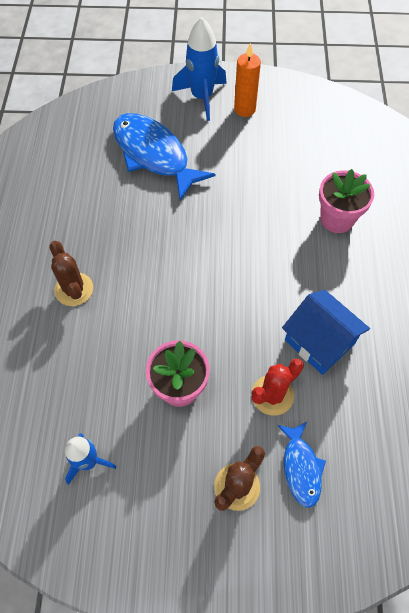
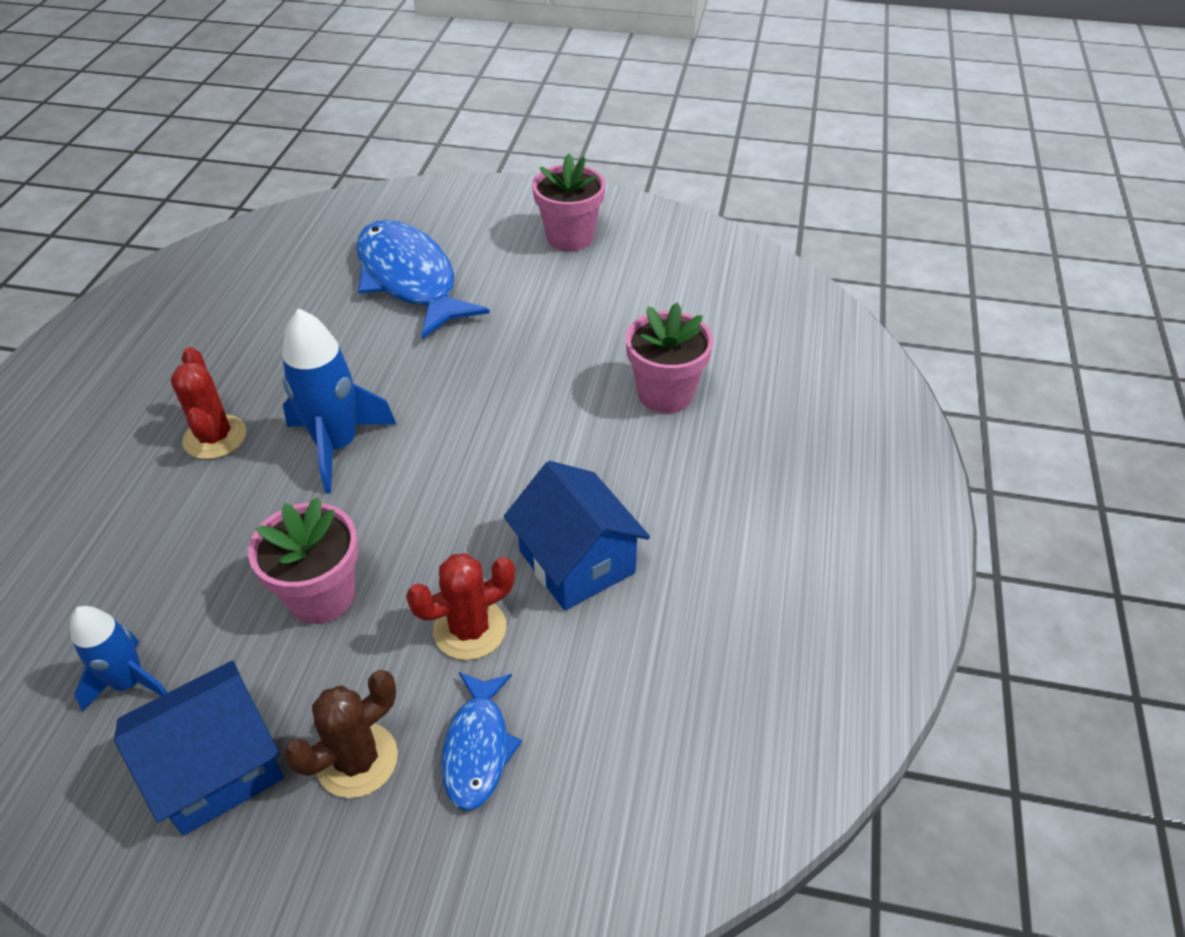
camera: 10 degrees right, 15 degrees down
brown cactus [50,241,93,306] -> red cactus [171,347,246,459]
blue rocket [172,17,227,121] -> blue rocket moved to [282,308,396,494]
orange candle [234,43,261,117] -> pink flower pot [532,154,605,251]
none -> blue house [114,660,284,835]

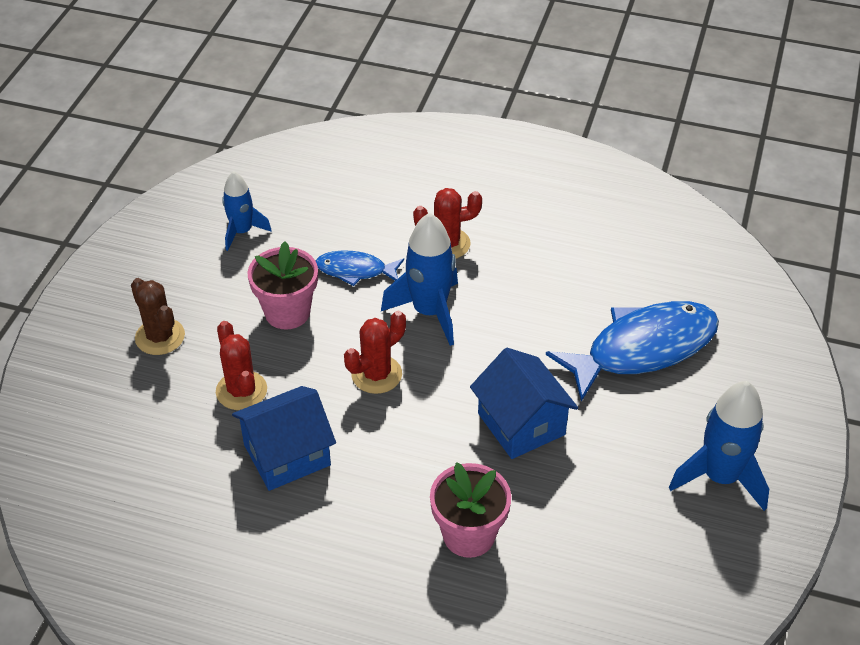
camera: 95 degrees right, 0 degrees up
blue house [114,660,284,835] -> blue house moved to [470,348,578,459]
blue fish [441,672,522,811] -> blue fish moved to [316,250,404,286]
pink flower pot [532,154,605,251] -> blue rocket [669,381,769,511]
none -> red cactus [344,311,406,394]

